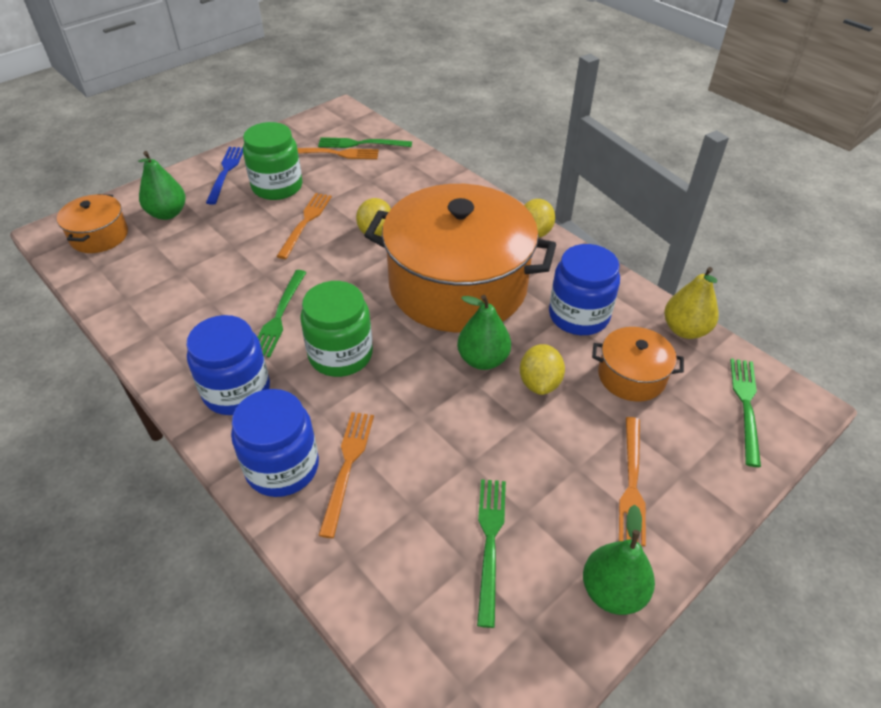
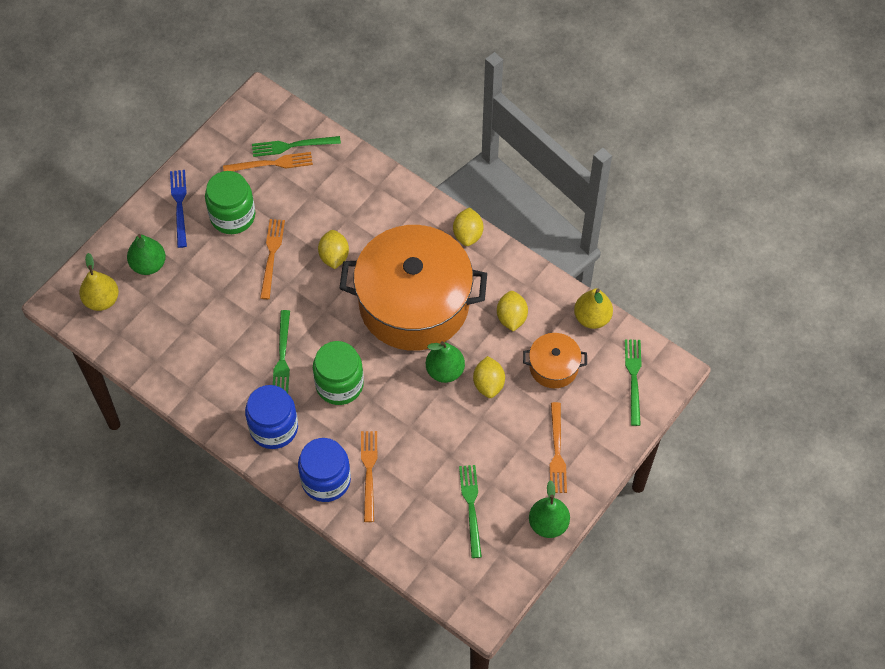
camera: 10 degrees left, 15 degrees up
orange pot [57,194,128,253] -> yellow pear [79,253,119,311]
blue jar [549,244,620,335] -> yellow lemon [497,291,528,331]

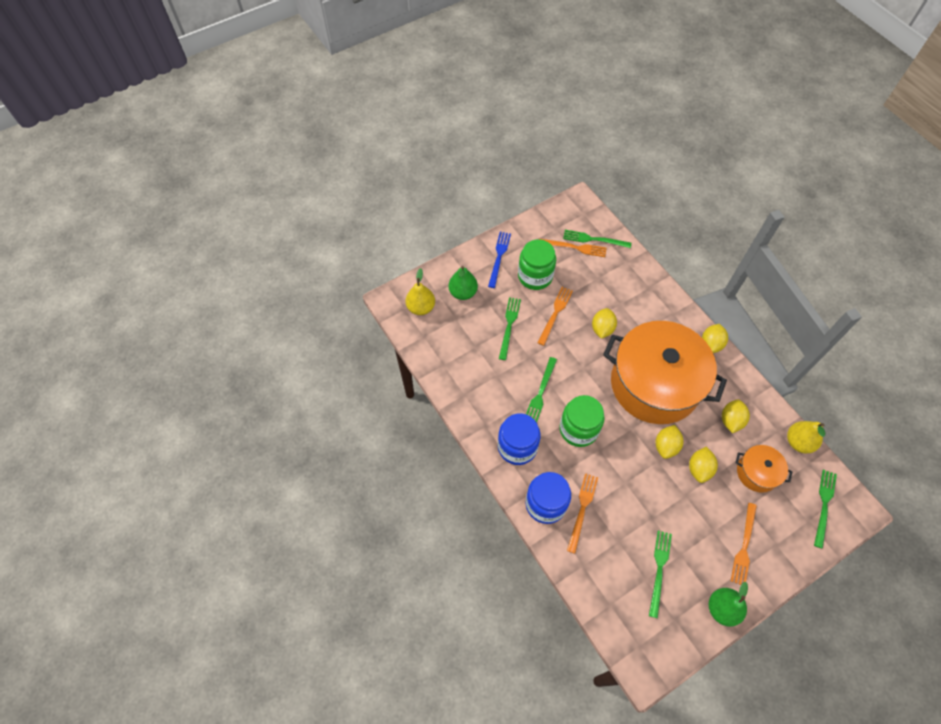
camera: 20 degrees right, 0 degrees up
green pear [426,341,465,383] -> yellow lemon [656,425,683,459]
none -> green fork [499,297,521,360]

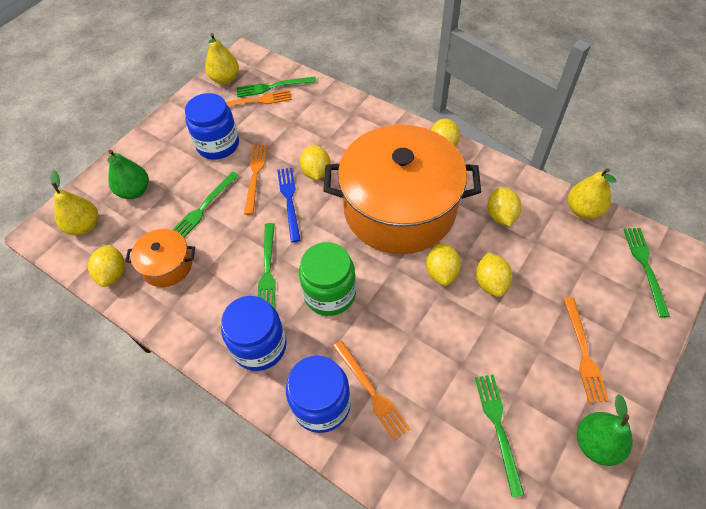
camera: 20 degrees left, 5 degrees down
blue fork [488,232,511,288] -> blue fork moved to [277,168,301,242]
green fork [499,297,521,360] -> green fork turned 135 degrees counterclockwise [172,172,239,237]
green jar [518,239,556,290] -> blue jar [185,93,239,160]
orange fork [567,473,598,554] -> orange fork turned 150 degrees clockwise [333,341,411,440]
orange pot [736,445,792,493] -> orange pot moved to [125,229,195,287]
none -> yellow lemon [88,244,125,287]
none -> yellow pear [205,33,239,84]

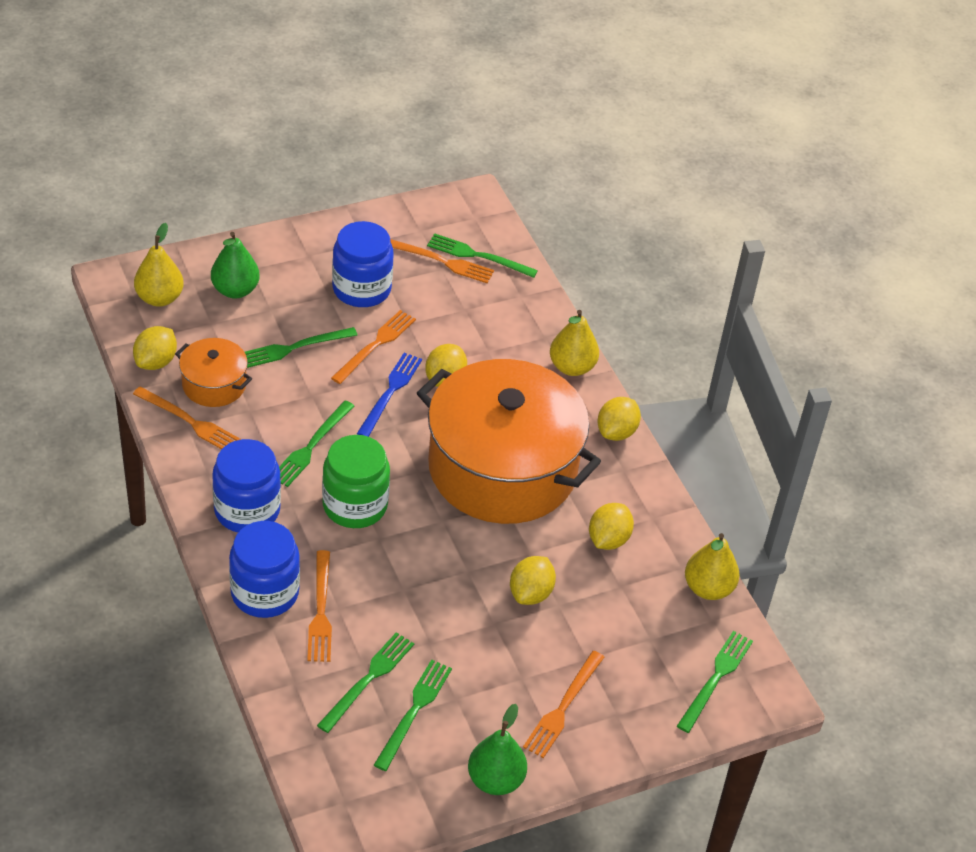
camera: 25 degrees right, 10 degrees down
yellow pear [205,33,239,84] -> yellow pear moved to [550,310,599,376]
yellow lemon [426,242,461,286] -> none
none -> orange fork [133,387,241,449]
none -> green fork [317,632,414,733]

